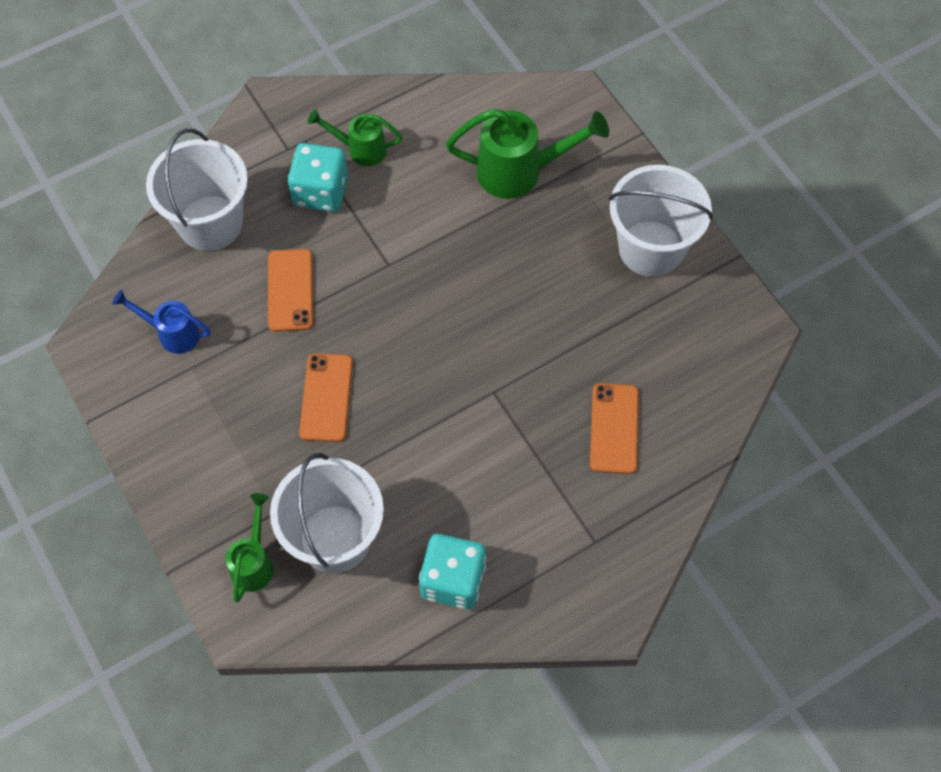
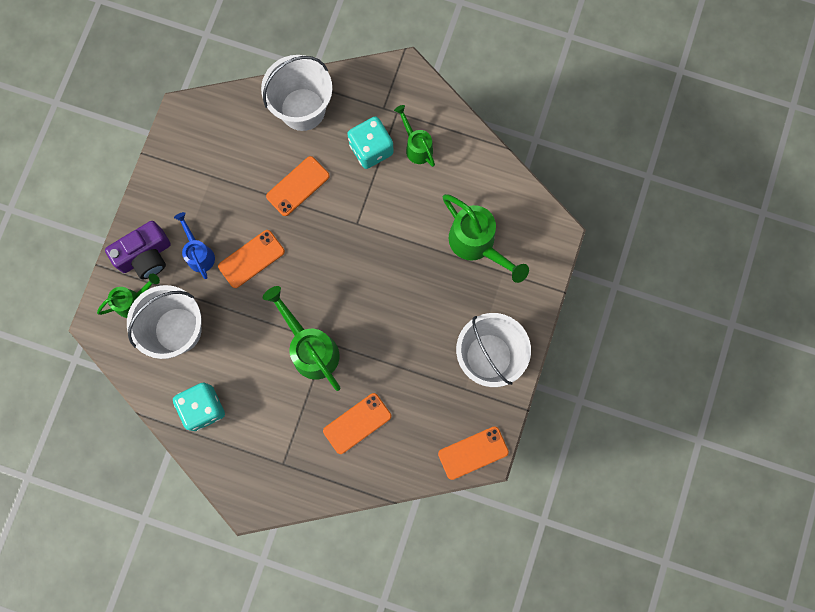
camera: 50 degrees right, 15 degrees up
blue watering can [112,290,211,354] -> blue watering can moved to [174,212,215,279]
none -> purple camera [105,221,171,279]
none -> green watering can [263,286,340,391]
none -> orange phone [438,426,509,480]

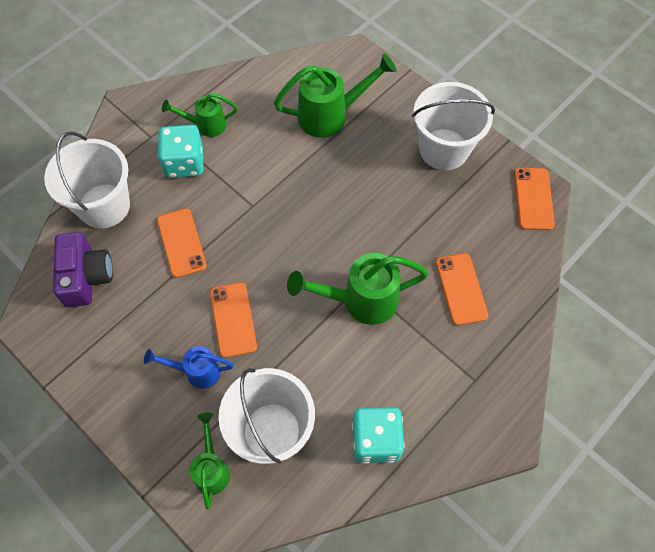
camera: 65 degrees left, 15 degrees down
purple camera [105,221,171,279] -> purple camera moved to [53,232,113,307]

